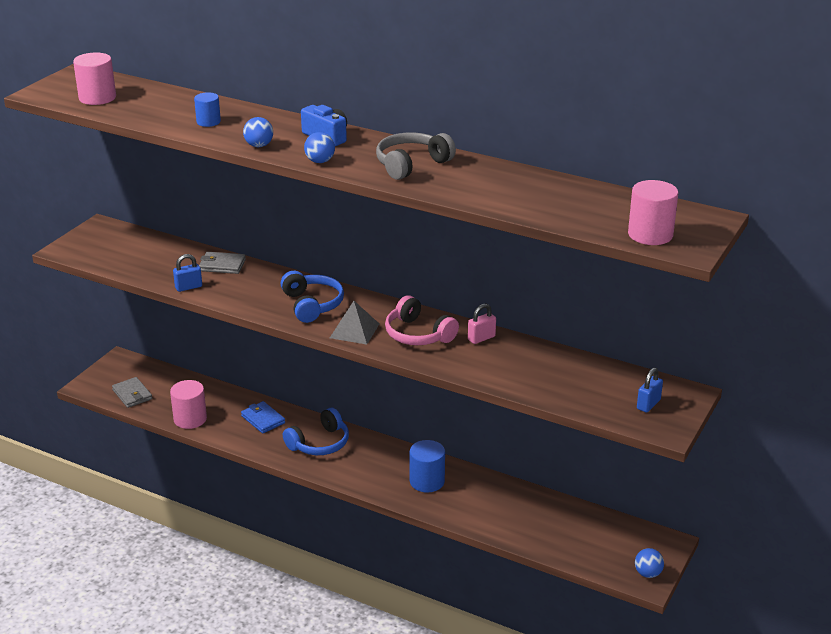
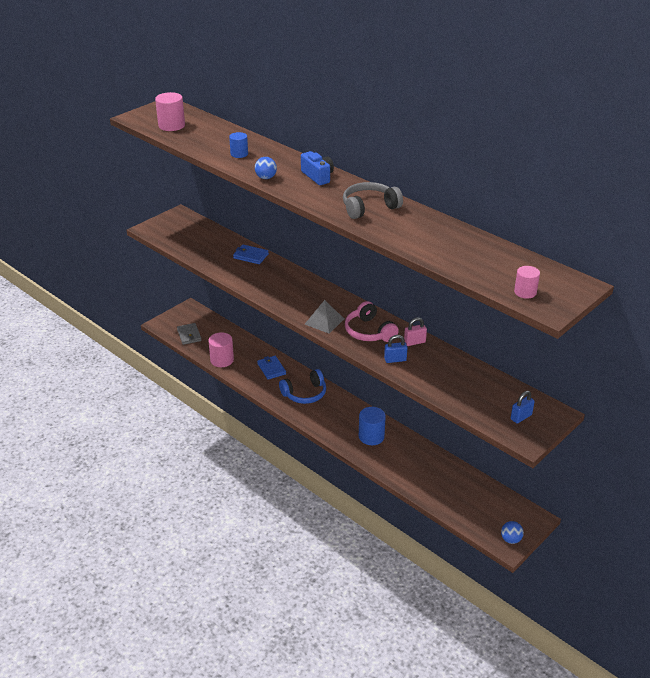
camera: 15 degrees right, 5 degrees up
blue padlock [173,254,202,292] -> blue padlock moved to [384,335,408,363]
grey wallet [199,252,246,274] -> blue wallet [233,245,269,264]
blue headphones [281,271,344,323] -> none
blue ball [304,132,335,163] -> none
pink cylinder [628,180,678,245] -> pink cylinder [514,266,540,299], size x0.63

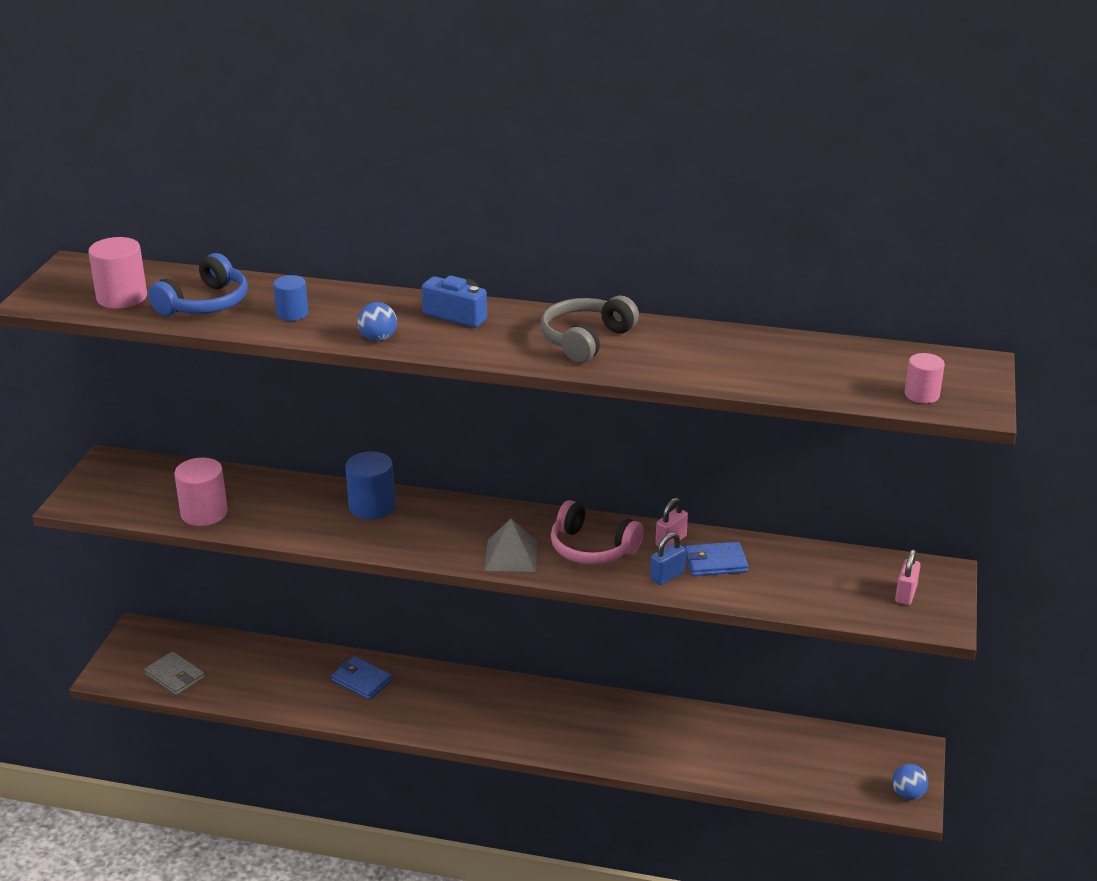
camera: 30 degrees left, 5 degrees down
pink cylinder [208,332,234,367] -> pink cylinder moved to [174,458,228,526]
blue wallet [233,245,269,264] -> blue wallet moved to [685,542,748,576]
blue headphones [279,369,326,404] -> blue headphones moved to [148,253,248,316]
blue cylinder [359,407,386,445] -> blue cylinder moved to [345,451,395,520]
blue padlock [511,391,535,423] -> pink padlock [895,550,920,605]

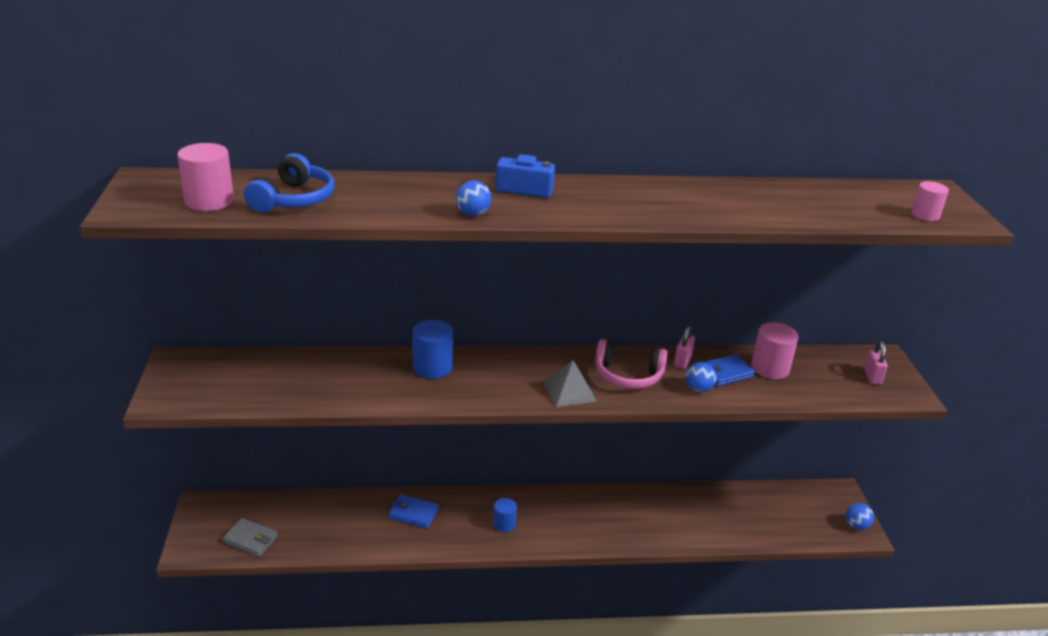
camera: 20 degrees left, 0 degrees up
pink cylinder [174,458,228,526] -> pink cylinder moved to [751,322,799,379]
blue cylinder [273,275,308,321] -> blue cylinder moved to [493,498,517,532]
grey headphones [541,296,639,363] -> none
blue padlock [650,532,686,585] -> blue ball [686,362,717,392]

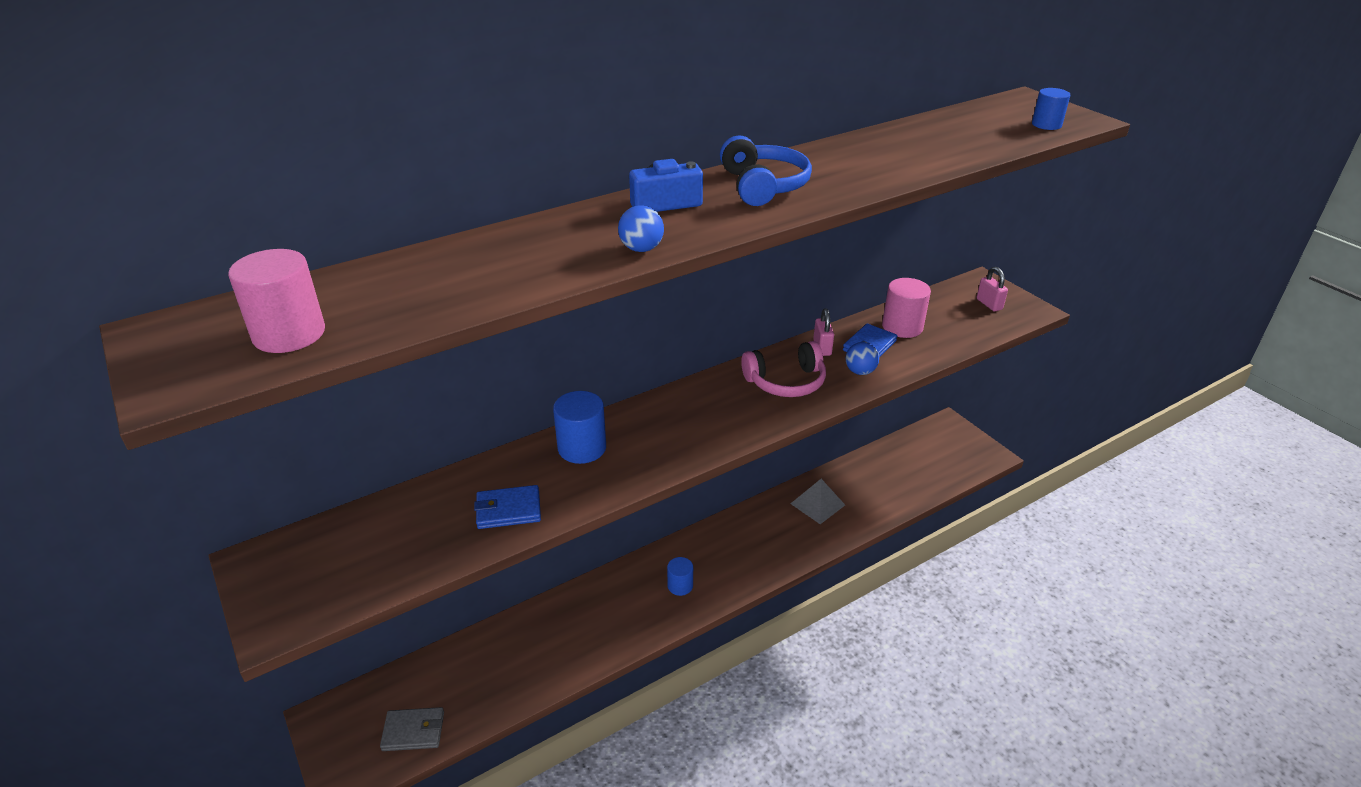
camera: 25 degrees left, 5 degrees up
blue headphones [244,153,335,213] -> blue headphones moved to [720,136,812,206]
blue wallet [389,494,439,529] -> blue wallet moved to [474,485,541,529]
grey pyramid [543,360,597,407] -> grey pyramid moved to [790,479,845,524]
blue ball [846,503,874,530] -> none
pink cylinder [911,181,949,221] -> blue cylinder [1032,88,1070,130]

